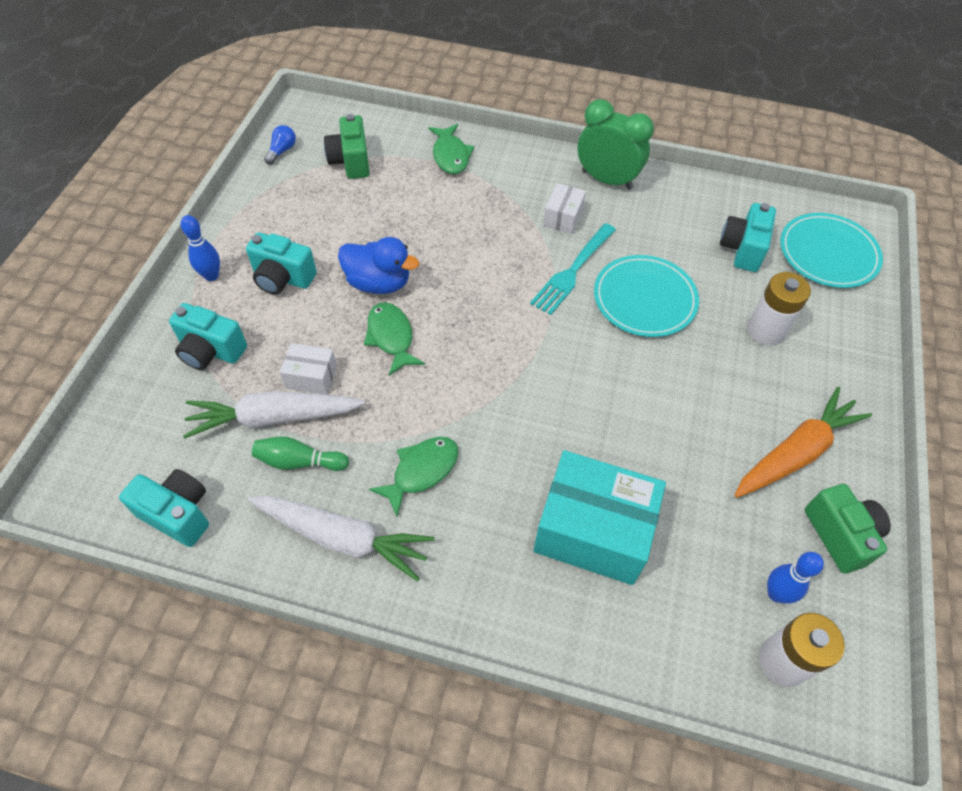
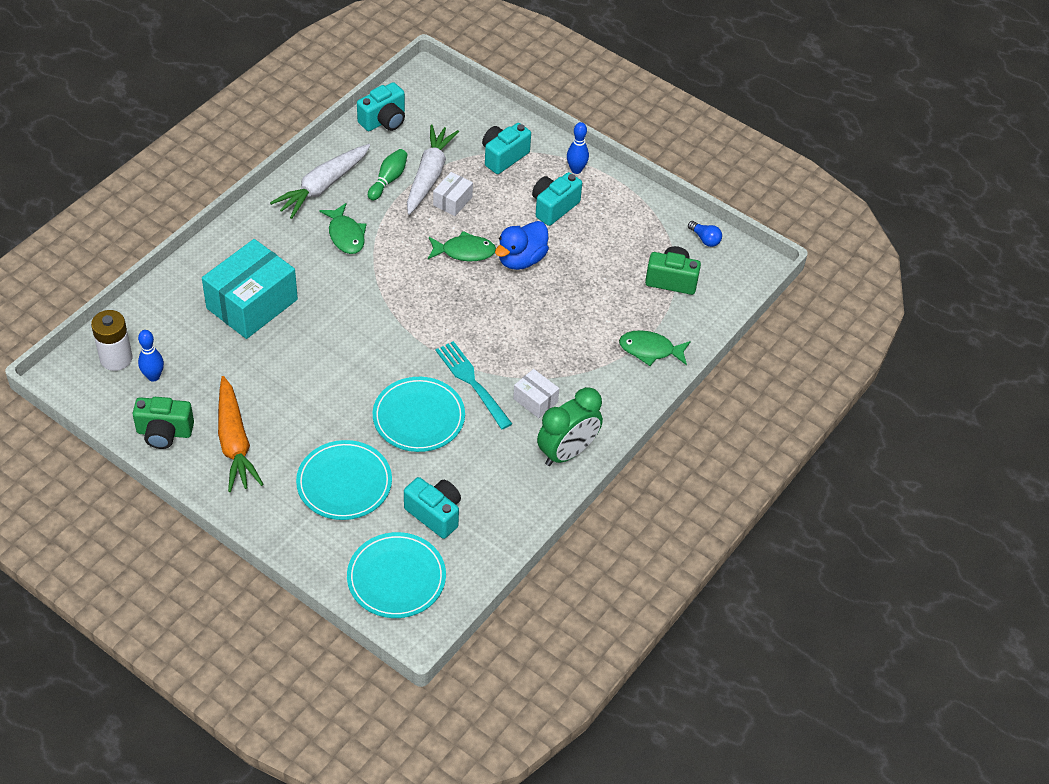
camera: 110 degrees right, 5 degrees down
white battery [747,272,811,346] -> turquoise plate [296,440,392,520]

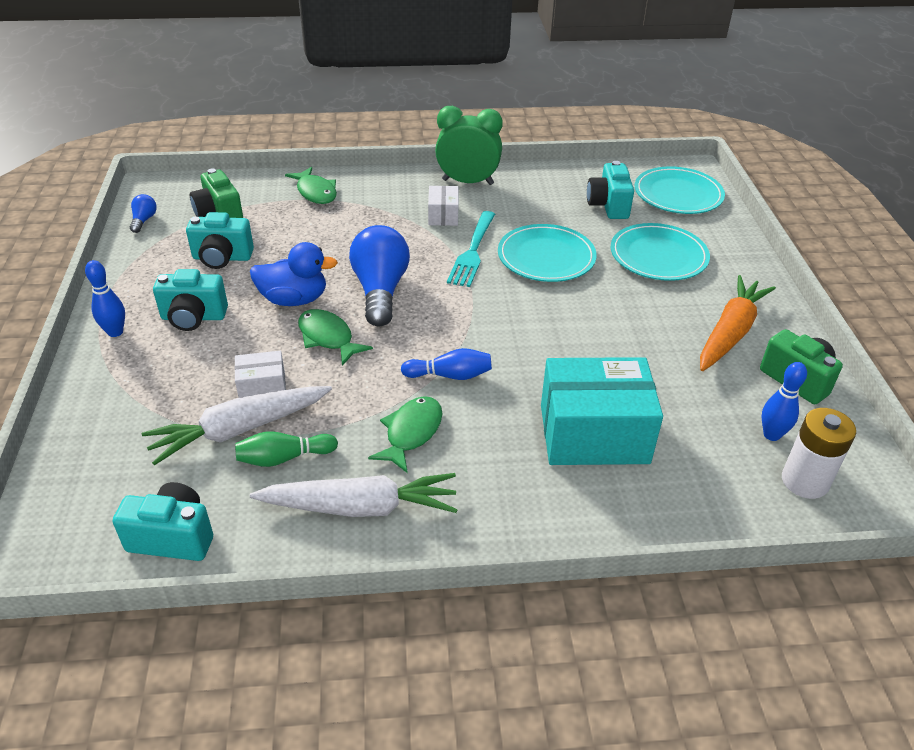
camera: 130 degrees left, 10 degrees down
turquoise camera [482,123,531,174] -> turquoise camera moved to [186,212,254,269]
none -> blue light bulb [349,225,410,327]
none -> blue bowling pin [401,348,492,380]

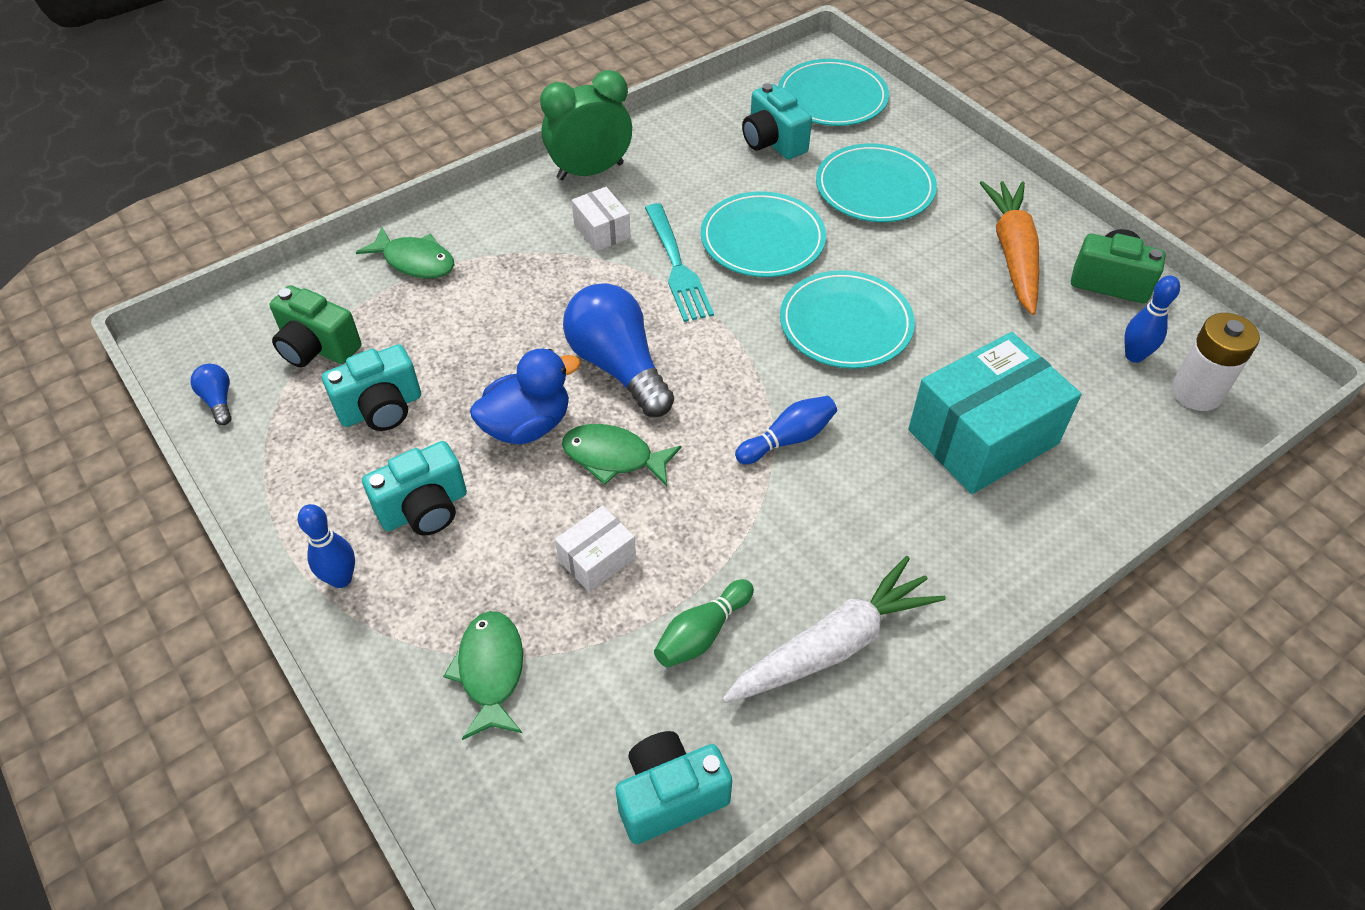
camera: 30 degrees left, 10 degrees up
white carrot [142,386,332,466] -> none
green fish [368,396,442,473] -> green fish moved to [443,611,523,740]
none -> turquoise plate [780,270,915,369]

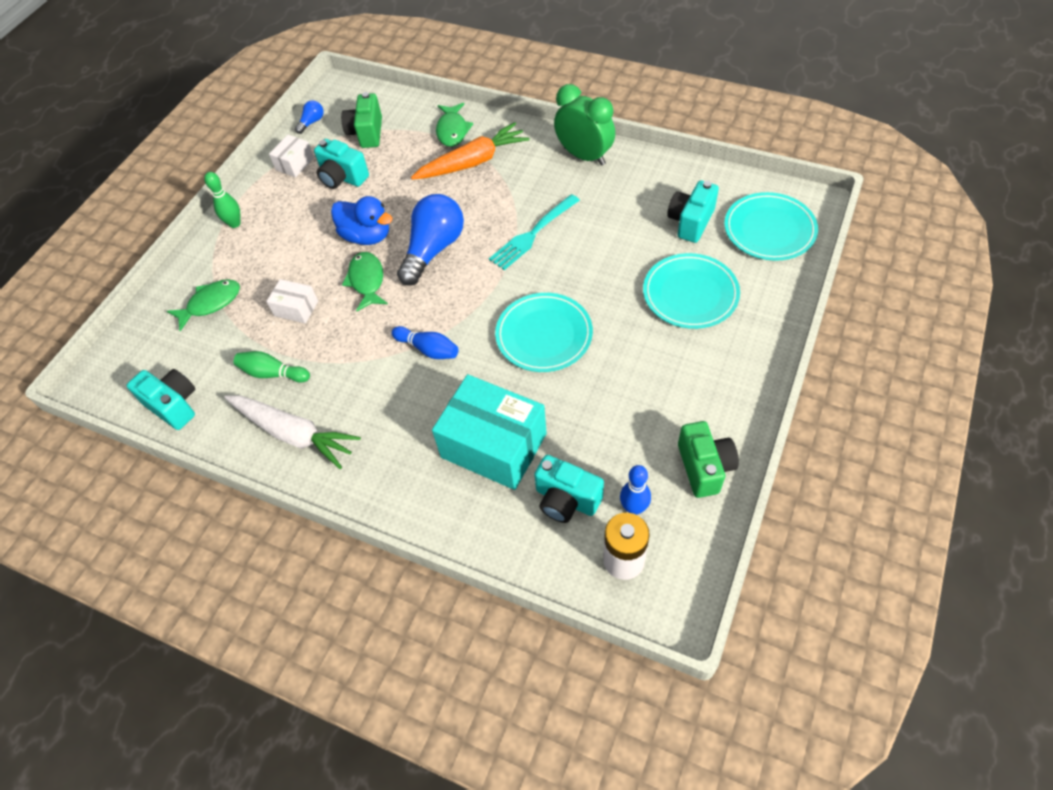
camera: 65 degrees right, 5 degrees up
blue bowling pin [298,504,355,588] -> green bowling pin [204,172,240,228]
turquoise camera [362,441,467,535] -> turquoise camera moved to [534,455,604,523]
white box [572,187,631,252] -> white box moved to [269,135,314,178]
turquoise plate [701,191,826,277] -> none
orange carrot [980,181,1039,315] -> orange carrot moved to [411,122,530,180]

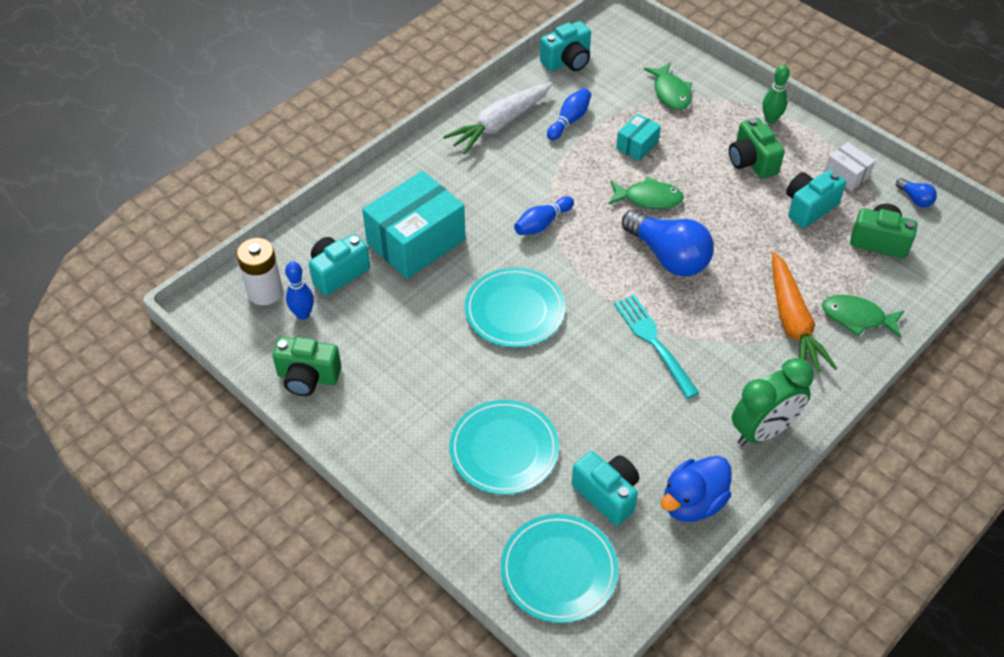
camera: 105 degrees right, 5 degrees down
green bowling pin [234,351,310,383] -> blue bowling pin [547,88,591,140]
white box [266,279,318,323] -> turquoise box [616,113,661,161]
blue duck [331,196,393,245] -> blue duck moved to [661,456,732,522]
none -> green camera [729,117,785,179]

